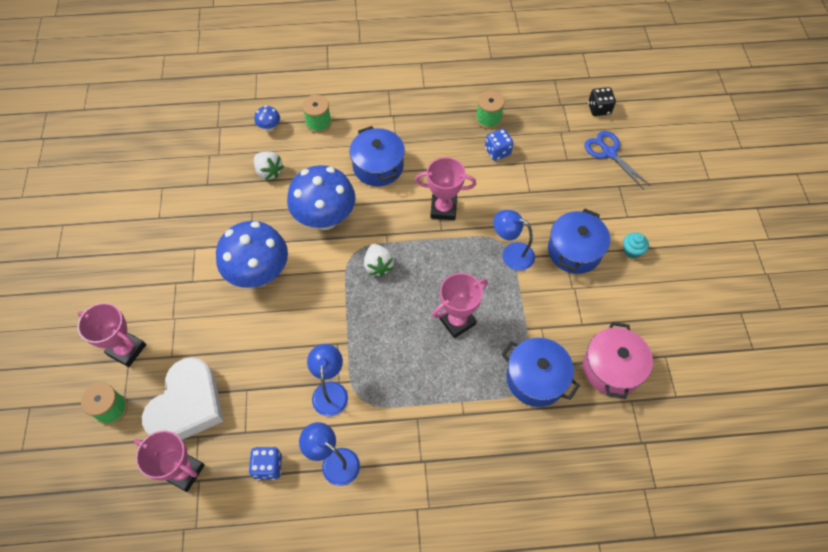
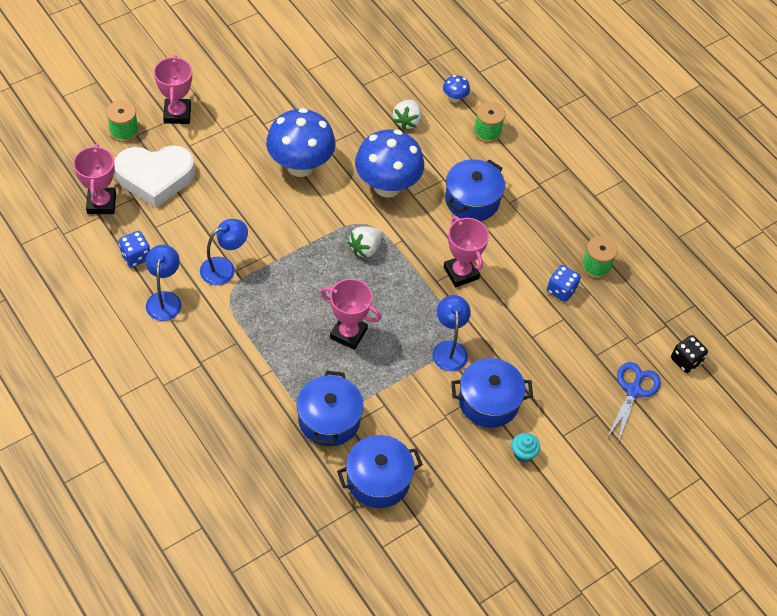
camera: 55 degrees right, 5 degrees down
pink pot [583,322,653,399] -> blue pot [337,435,423,508]

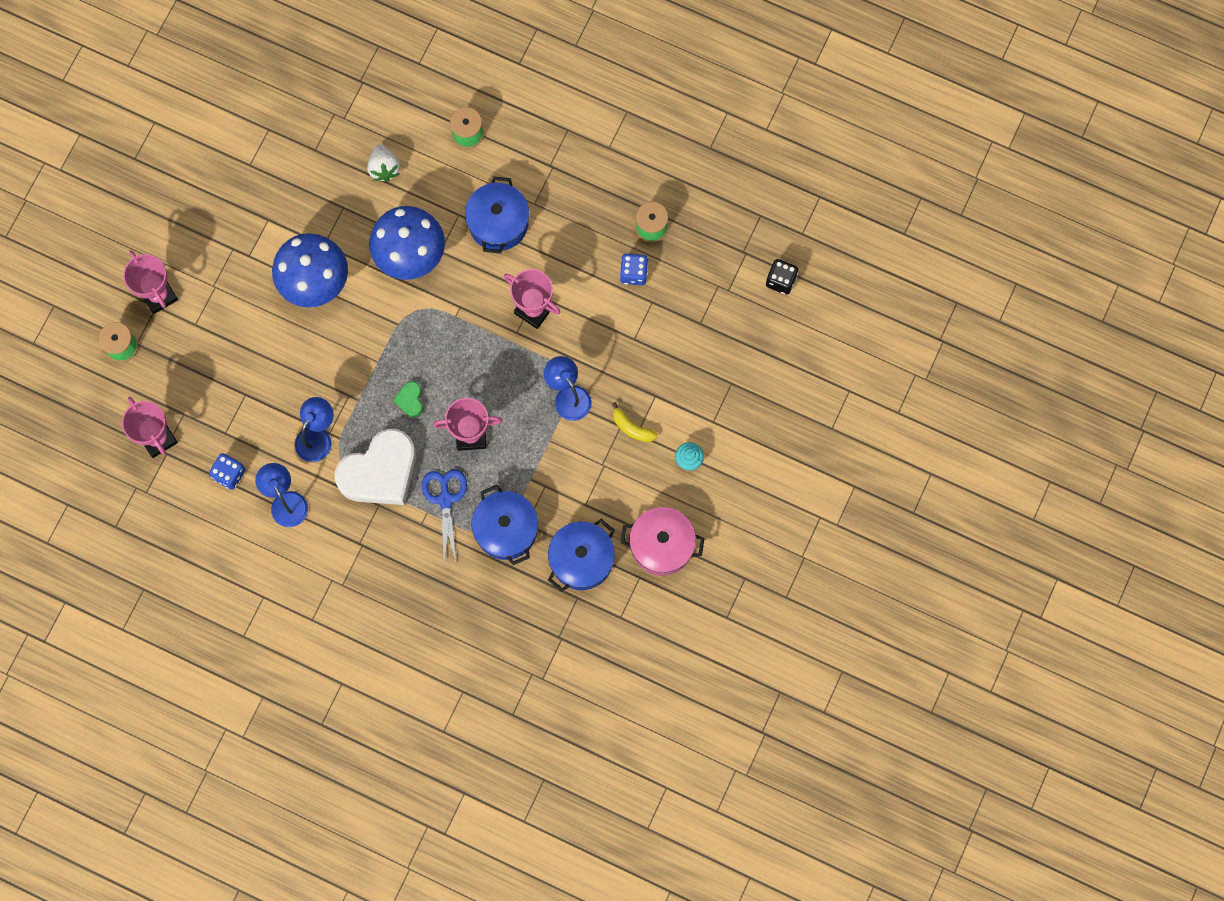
camera: 25 degrees left, 20 degrees up
white heart [114,145,195,208] -> white heart moved to [335,429,416,505]
white strawberry [348,227,382,258] -> none
blue mushroom [443,75,470,103] -> none
blue pot [451,358,533,428] -> yellow banana [612,402,658,442]
blue scissors [608,362,661,442] -> blue scissors moved to [422,469,467,562]
none -> green heart [393,381,423,417]
none -> pink pot [621,507,705,576]

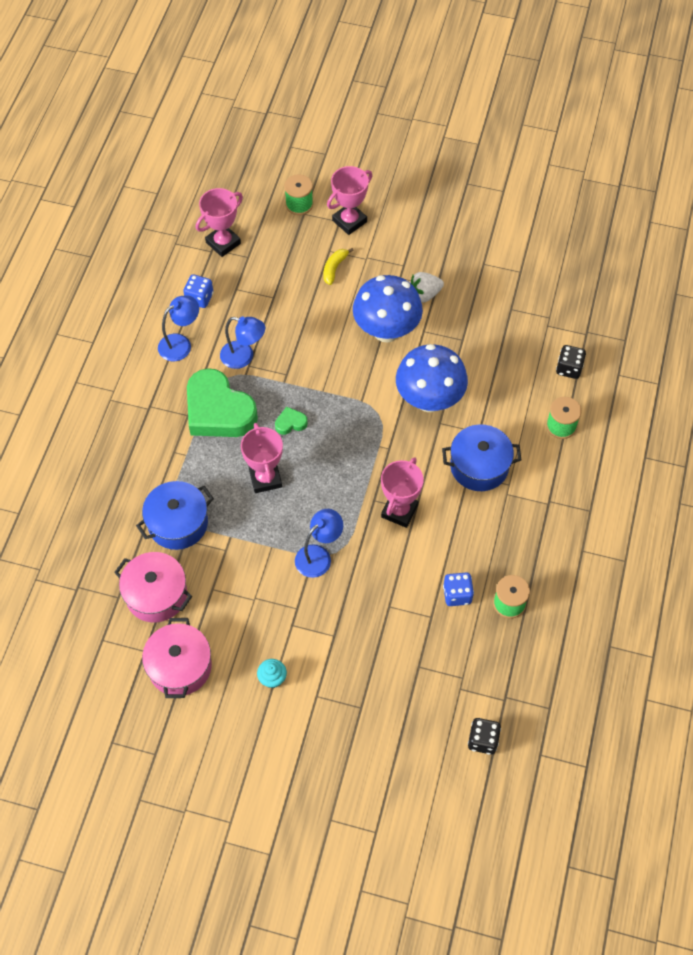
camera: 80 degrees right, 15 degrees down
white heart [335,429,416,505] -> green heart [187,368,258,437]
white strawberry [367,144,400,182] -> white strawberry moved to [410,272,444,303]
blue scissors [422,469,467,562] -> none
blue pot [548,519,615,592] -> pink pot [114,552,192,623]
yellow banana [612,402,658,442] -> yellow banana moved to [323,248,354,285]
none -> black dice [556,345,586,379]

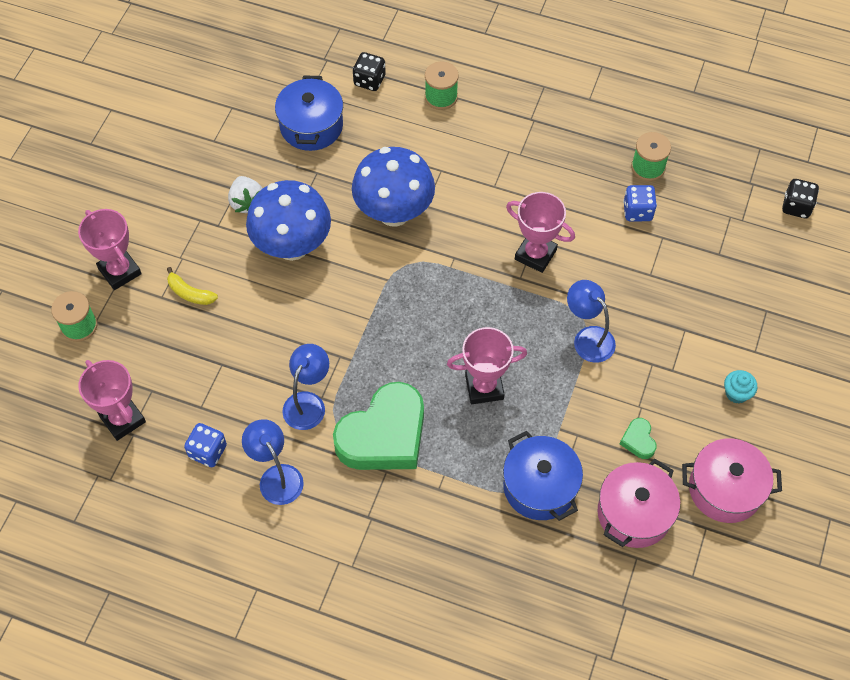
camera: 85 degrees left, 0 degrees up
green heart [275,407,308,435] -> green heart moved to [620,418,657,459]
blue pot [442,424,522,491] -> blue pot moved to [275,75,343,151]

